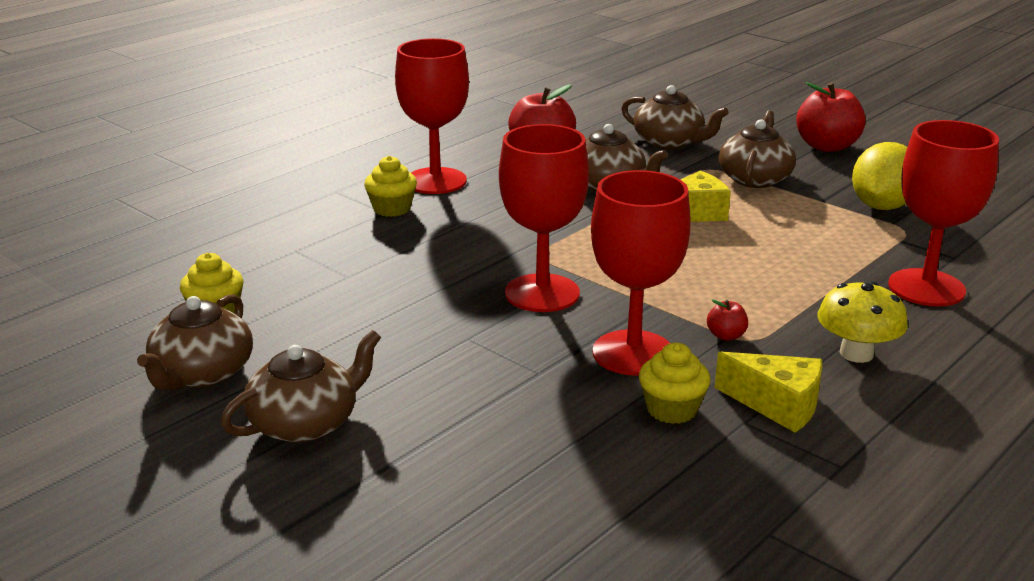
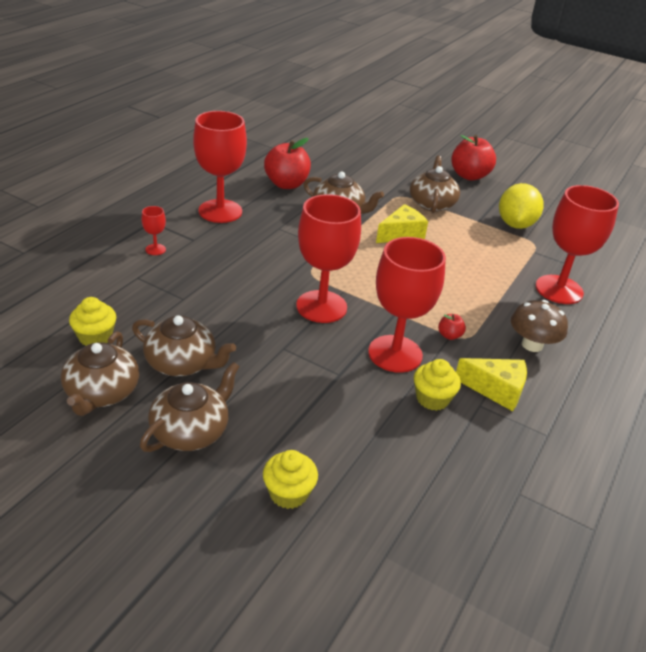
camera: 15 degrees left, 10 degrees up
yellow cupcake [364,156,417,217] -> yellow cupcake moved to [263,450,318,509]
brown teapot [621,85,729,149] -> brown teapot moved to [132,315,236,376]
yellow mushroom [818,281,908,363] -> brown mushroom [511,300,568,352]
none -> red goblet [141,206,166,255]

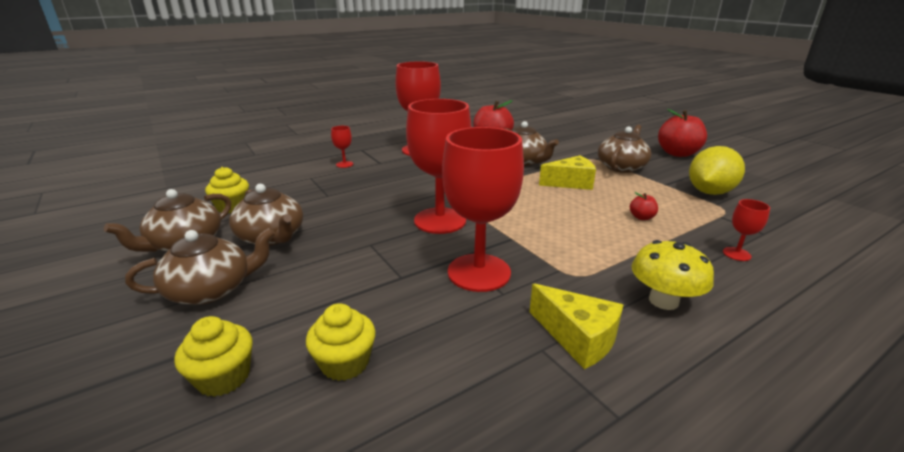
camera: 30 degrees right, 10 degrees down
yellow cupcake [414,359,461,411] -> yellow cupcake moved to [306,303,376,381]
red apple [438,314,466,340] -> red apple moved to [630,192,658,220]
brown mushroom [511,300,568,352] -> yellow mushroom [632,240,714,310]
red goblet [536,185,619,304] -> red goblet [723,199,770,261], size x0.42

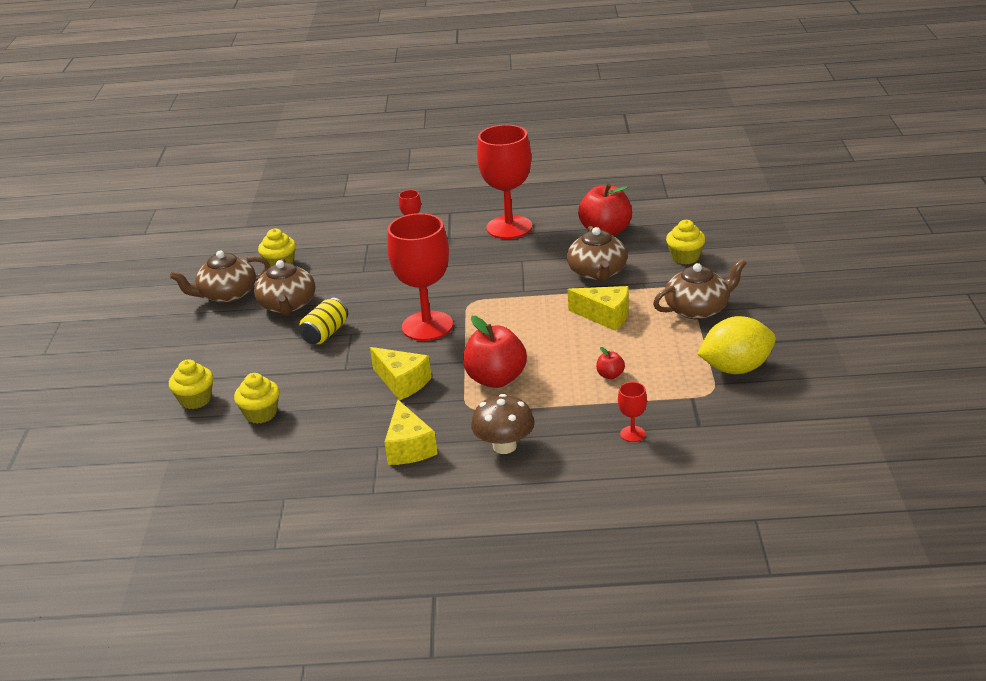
camera: 35 degrees right, 5 degrees up
brown teapot [125,228,275,305] -> none
red goblet [442,127,524,292] -> yellow cheese [370,347,432,400]
yellow mushroom [632,240,714,310] -> brown mushroom [471,394,535,454]
red apple [658,109,707,157] -> red apple moved to [463,316,527,388]
none -> yellow can [299,298,348,344]
none -> yellow cupcake [666,220,706,264]

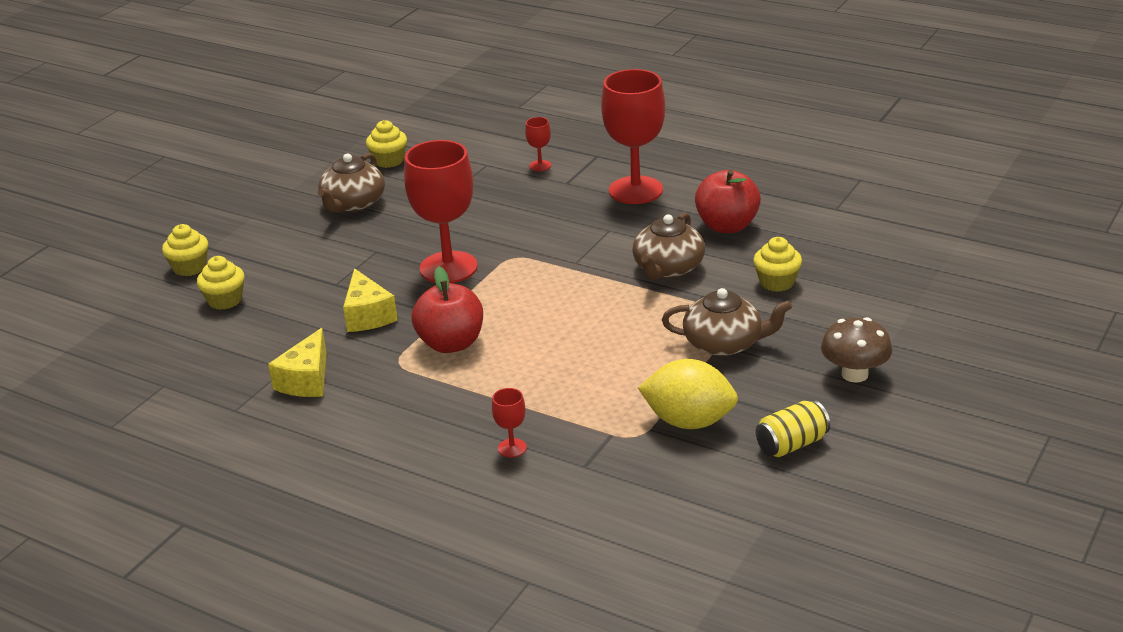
camera: 30 degrees right, 0 degrees up
brown teapot [170,251,270,303] -> none
yellow can [299,298,348,344] -> yellow can moved to [756,400,830,457]
brown mushroom [471,394,535,454] -> brown mushroom moved to [821,317,892,383]
yellow cheese [568,286,629,331] -> none
red apple [596,347,625,379] -> none

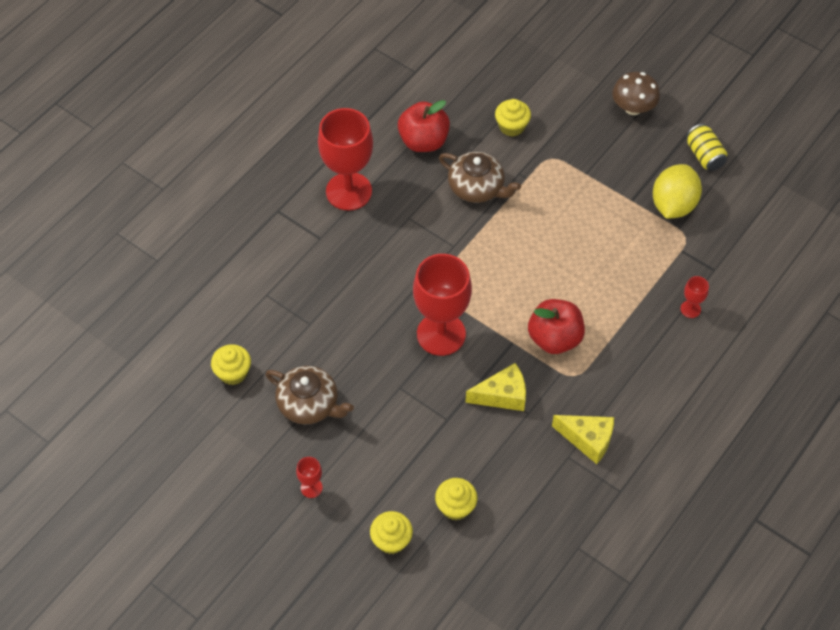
camera: 85 degrees left, 25 degrees up
red goblet [525,117,551,171] -> red goblet moved to [296,457,323,498]
brown teapot [662,288,792,356] -> none

